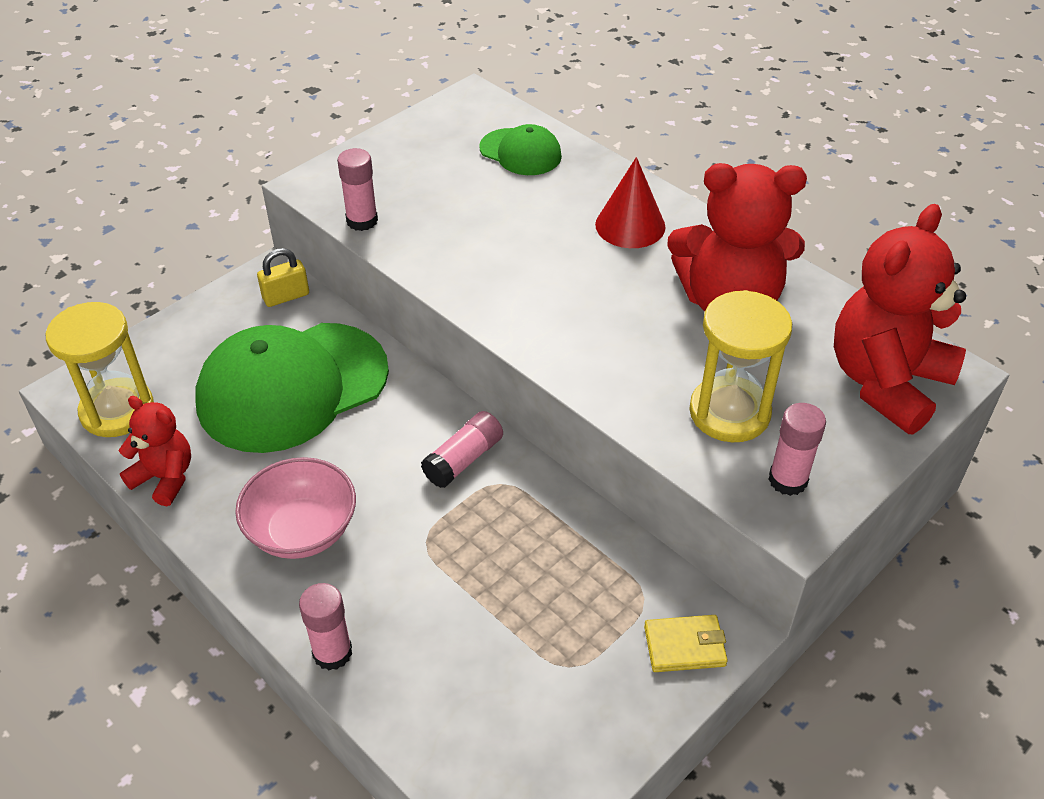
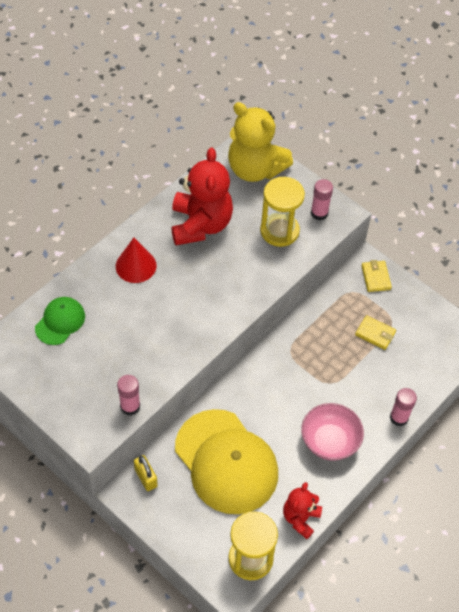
camera: 95 degrees left, 10 degrees up
green cap [195,323,389,453] -> yellow cap [175,409,278,514]
pink glue stick [421,411,503,488] -> none
red teddy bear [834,204,966,434] -> yellow teddy bear [228,102,293,182]
none -> yellow wallet [355,315,396,350]

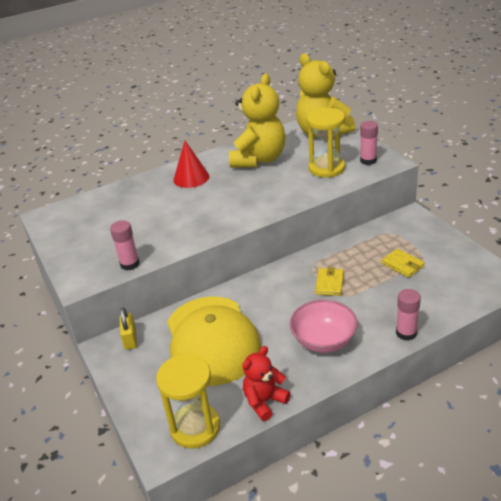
camera: 25 degrees right, 20 degrees down
green cap [35,297,85,345] -> none
red teddy bear [171,148,233,245] -> yellow teddy bear [229,74,286,168]
yellow wallet [361,260,392,292] -> yellow wallet moved to [315,267,344,296]

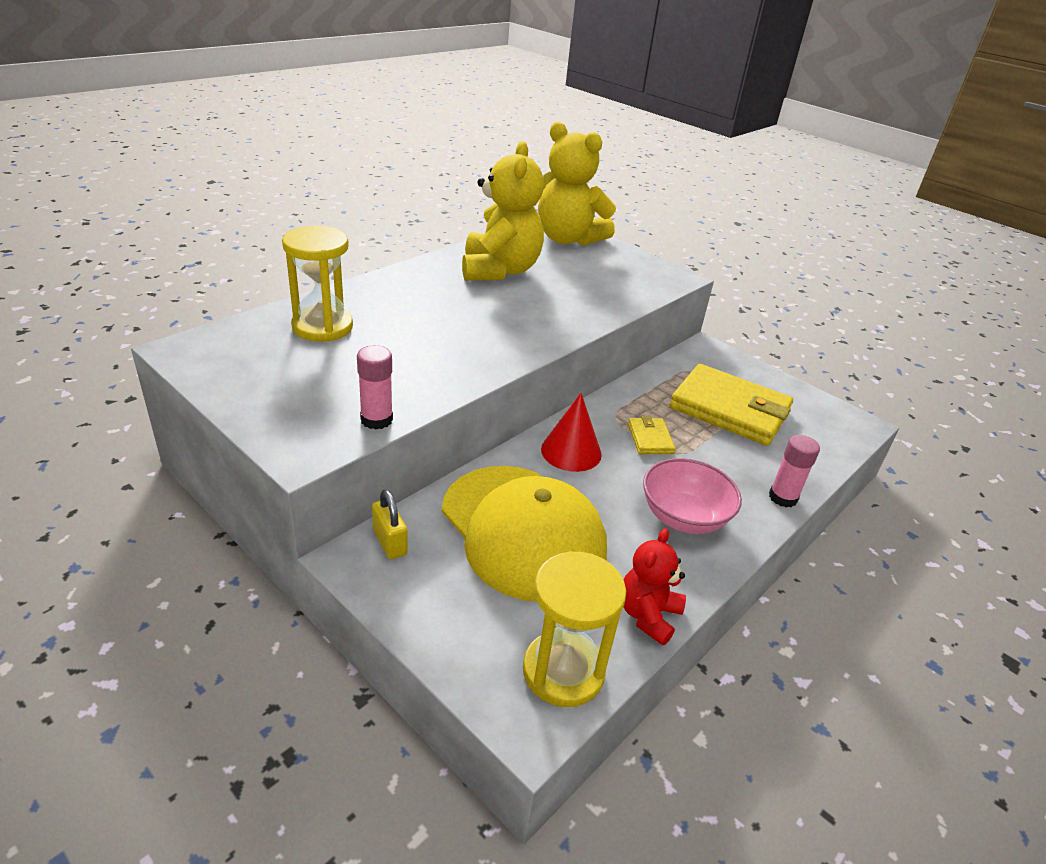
camera: 25 degrees left, 0 degrees up
red cone [173,141,209,188] -> red cone moved to [541,393,602,472]
yellow hourglass [307,108,345,178] -> yellow hourglass moved to [282,226,353,342]
pink glue stick [360,121,378,165] -> none
yellow wallet [382,248,425,278] -> yellow wallet [670,364,793,446], size x2.21

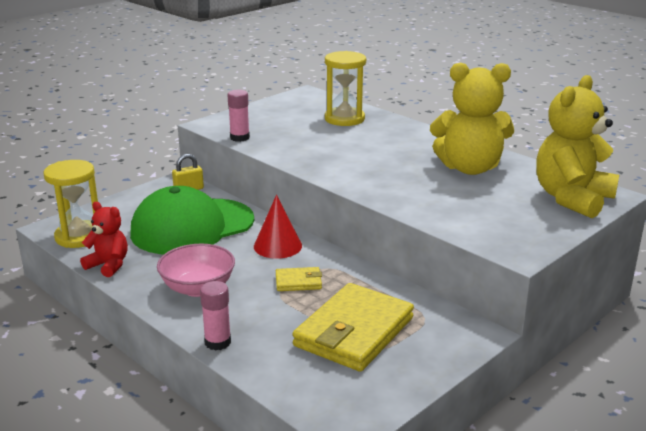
camera: 95 degrees right, 10 degrees down
yellow cap [442,466,607,602] -> green cap [130,186,254,254]

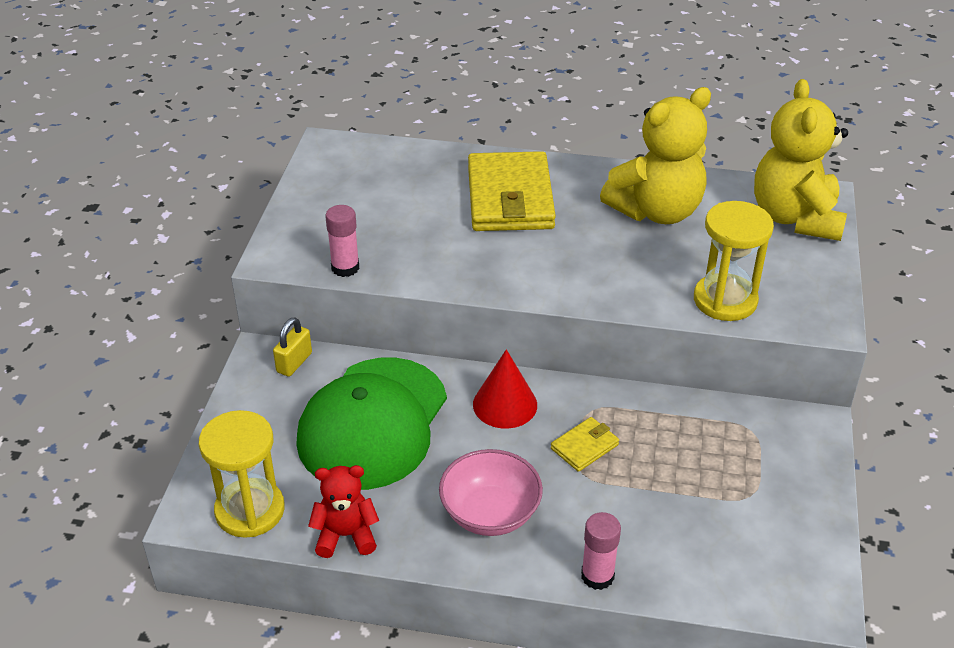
camera: 35 degrees left, 15 degrees up
yellow wallet [293,283,414,372] -> yellow wallet moved to [468,151,556,231]
yellow hourglass [325,51,366,126] -> yellow hourglass moved to [694,201,774,321]

